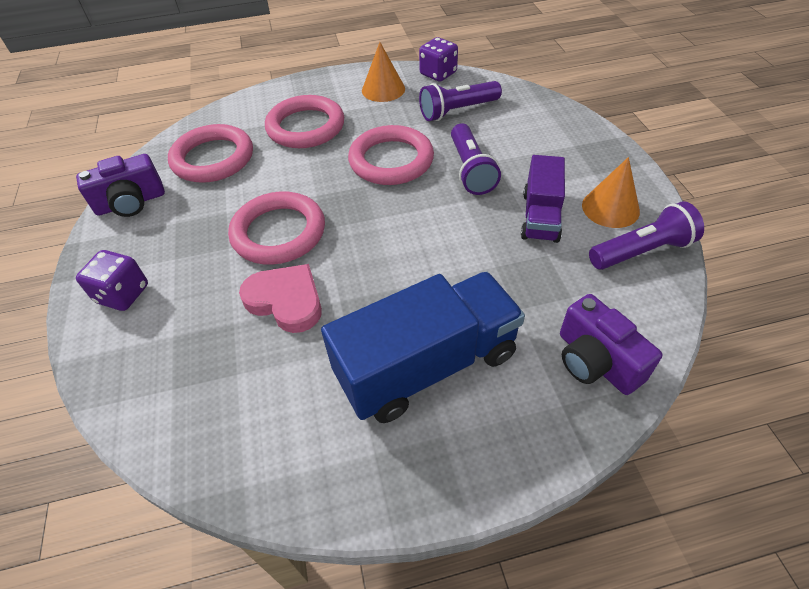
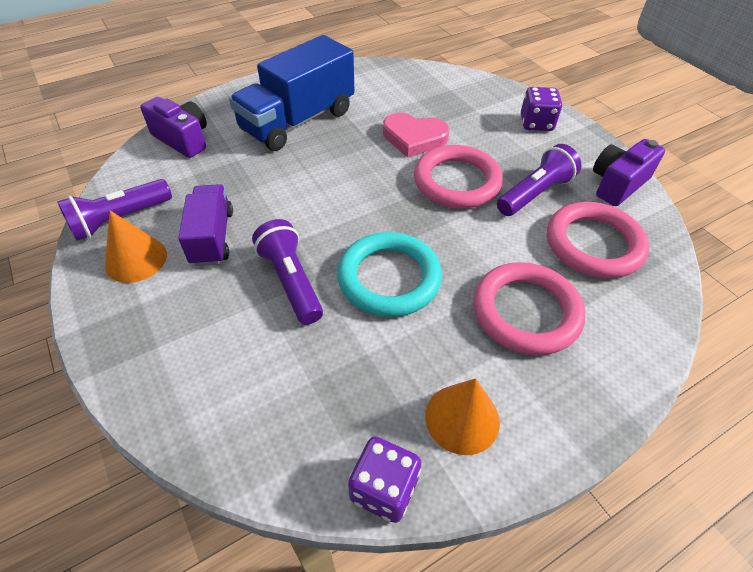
camera: 160 degrees right, 0 degrees up
pink ring [348,125,434,185] -> turquoise ring [337,232,442,317]
purple flashlight [419,81,502,121] -> purple flashlight moved to [497,144,581,216]

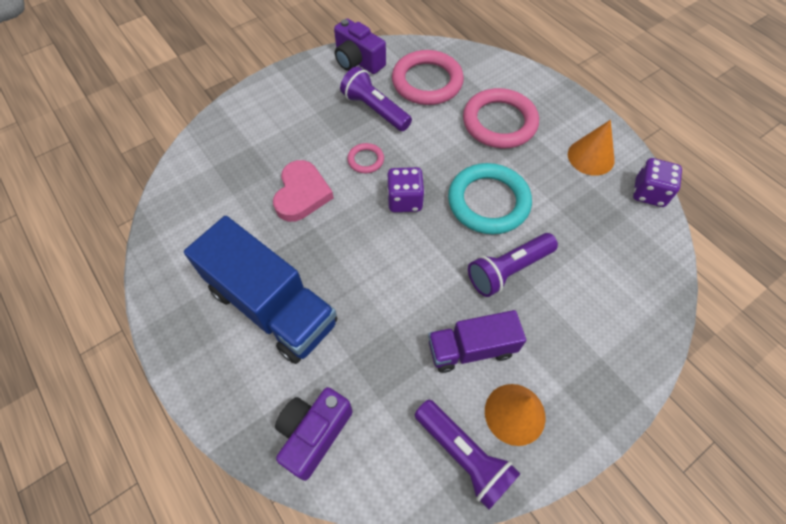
camera: 95 degrees left, 10 degrees up
pink ring [414,145,503,208] -> pink ring [347,143,384,173], size x0.47
purple dice [521,87,562,131] -> purple dice moved to [387,167,425,212]

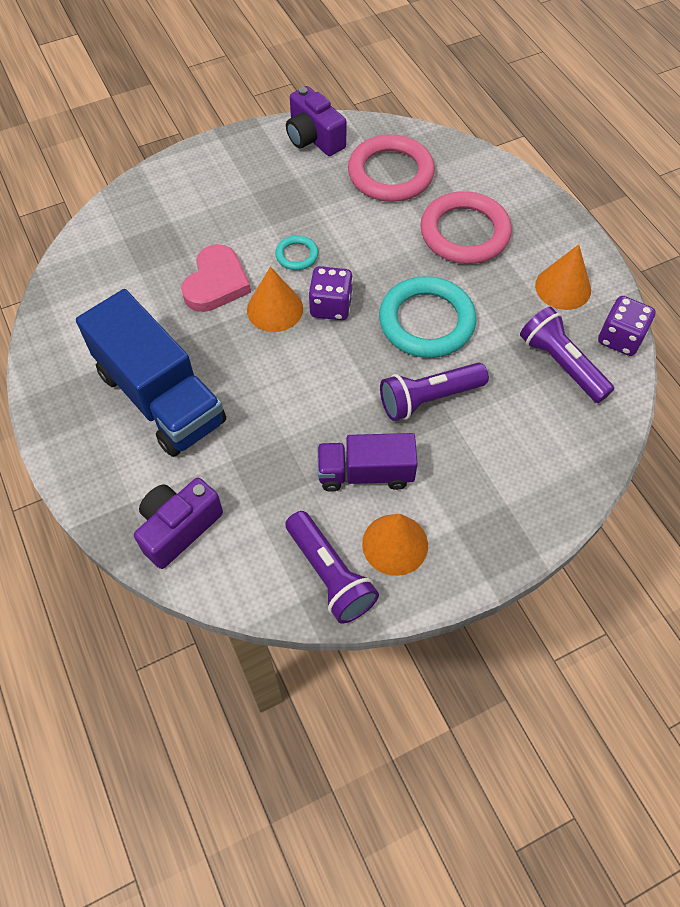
camera: 10 degrees right, 0 degrees up
purple flashlight [340,66,412,131] -> purple flashlight moved to [520,307,614,403]
pink ring [347,143,384,173] -> turquoise ring [275,235,318,270]
none -> orange cone [247,267,303,332]

